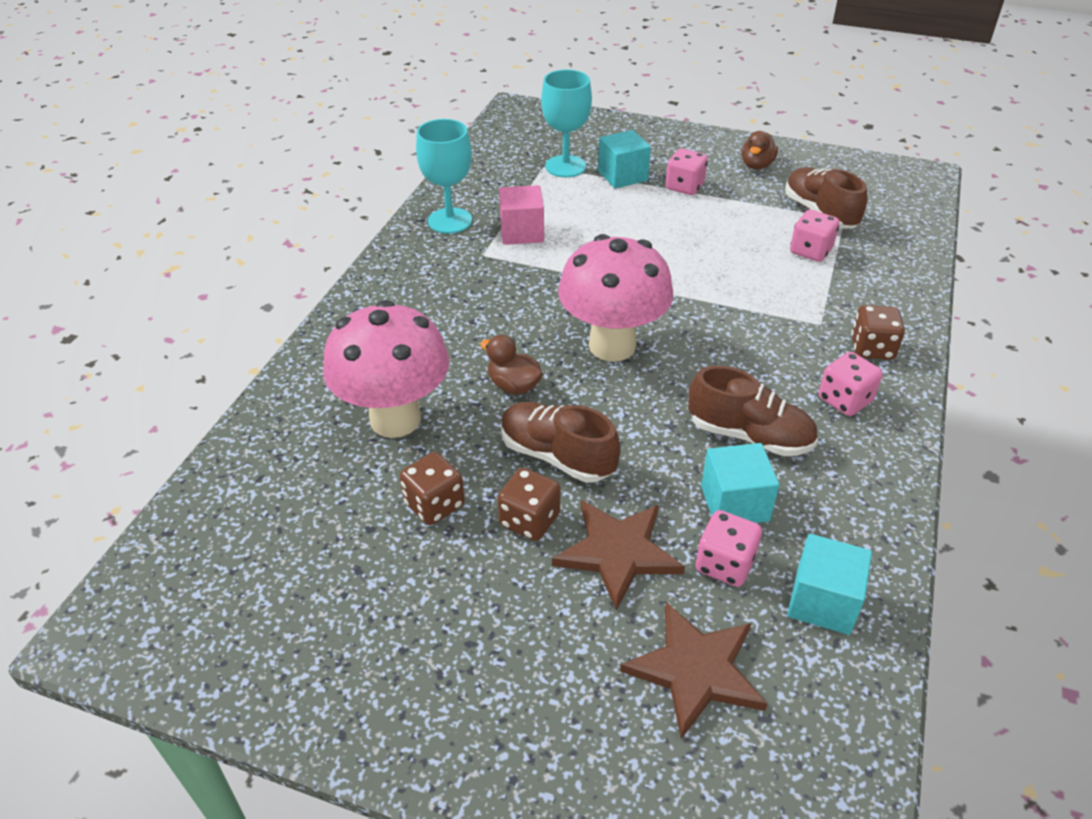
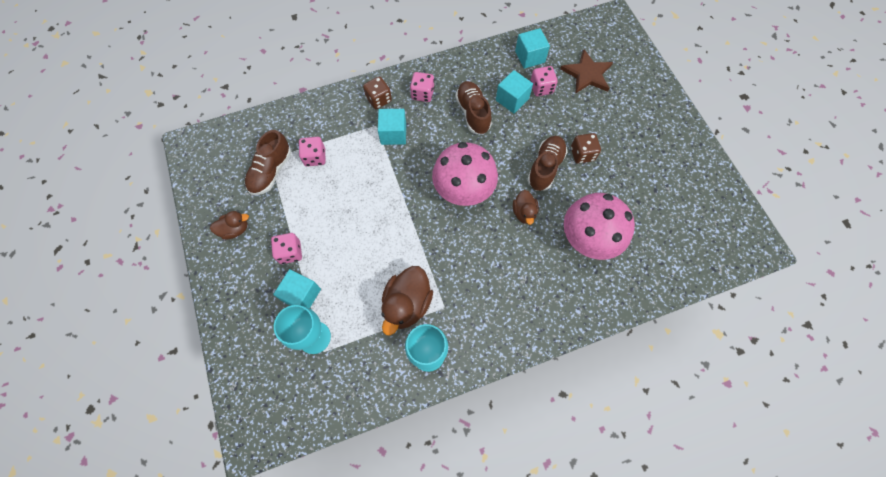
camera: 130 degrees left, 25 degrees up
brown dice [399,452,465,525] -> none
pink cube [499,185,544,245] -> brown duck [381,266,433,335]
brown shoe [501,402,621,483] -> brown shoe turned 150 degrees counterclockwise [527,136,567,191]
brown star [552,500,685,611] -> none
none -> turquoise cube [378,109,406,145]

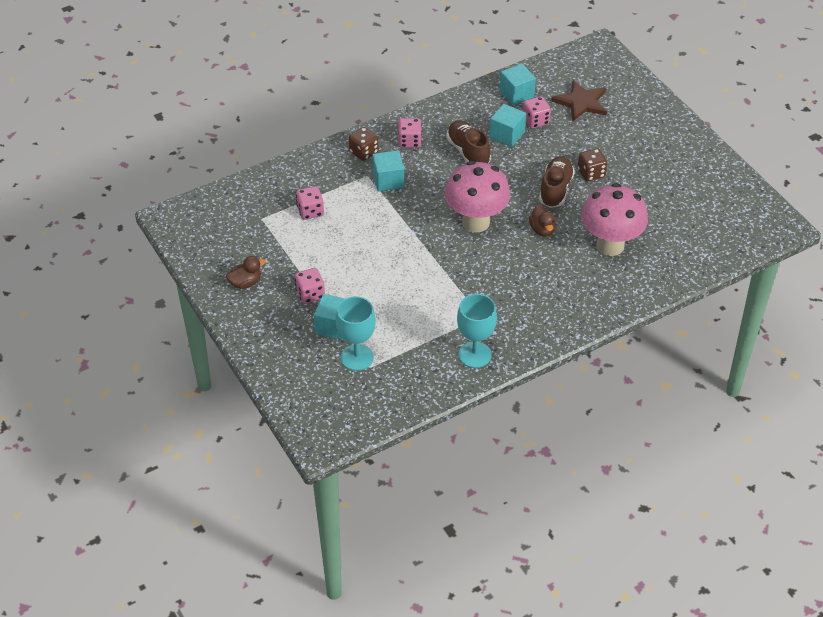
camera: 10 degrees left, 20 degrees down
brown shoe [245,130,291,195] -> none
brown duck [381,266,433,335] -> none

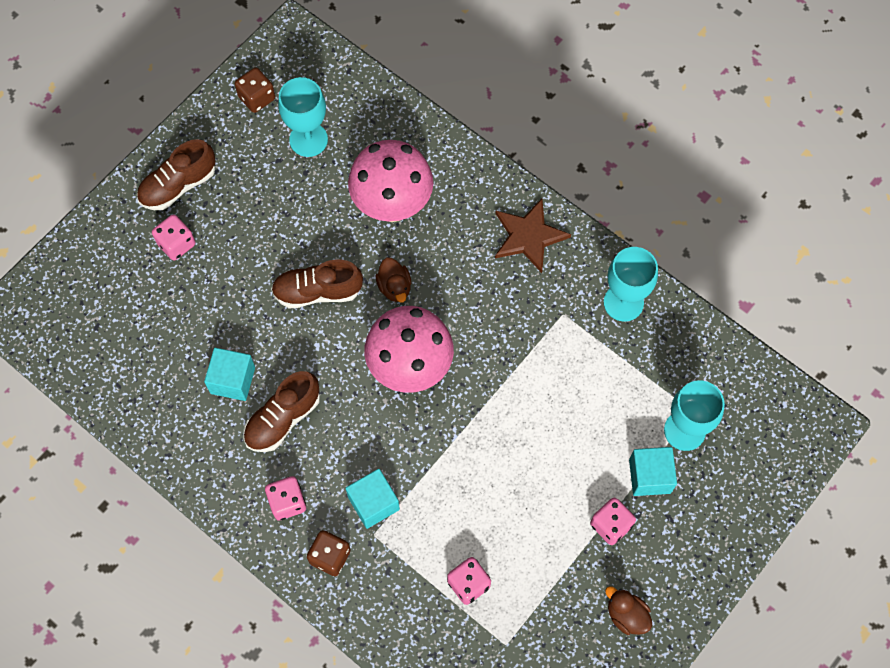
camera: 110 degrees left, 20 degrees up
turquoise cube [500,64,536,105] -> none
pink dice [523,96,551,128] -> pink dice moved to [152,214,195,260]
brown duck [529,205,556,237] -> brown duck turned 105 degrees clockwise [375,258,411,302]
brown star [552,79,607,121] -> brown star moved to [495,199,571,273]
brown dice [578,148,607,181] -> brown dice moved to [235,68,275,113]
none -> brown shoe [137,139,216,210]
none -> turquoise goblet [278,77,328,157]

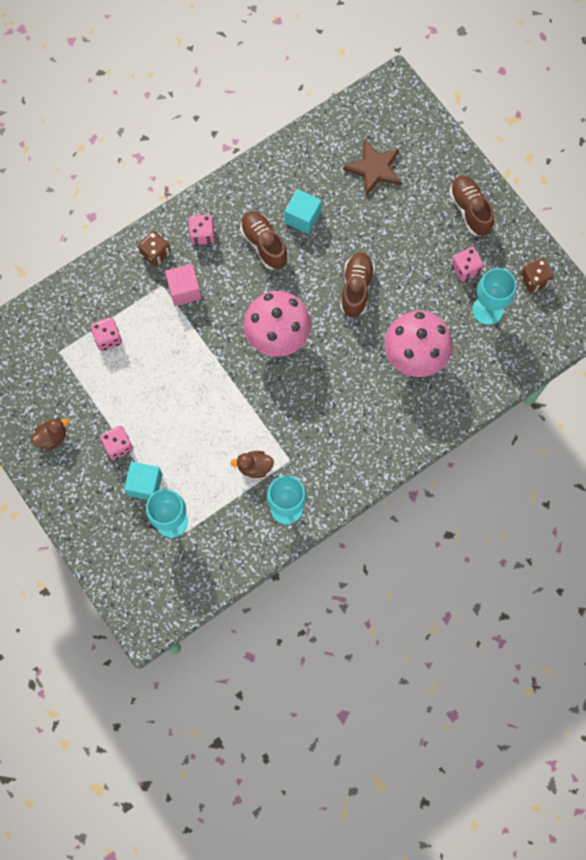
camera: 105 degrees right, 5 degrees up
pink dice [152,214,195,260] -> pink dice moved to [451,247,484,282]
turquoise cube [346,469,400,529] -> pink cube [165,264,201,306]
brown duck [375,258,411,302] -> brown duck moved to [231,451,274,478]
brown star [495,199,571,273] -> brown star moved to [343,140,402,196]

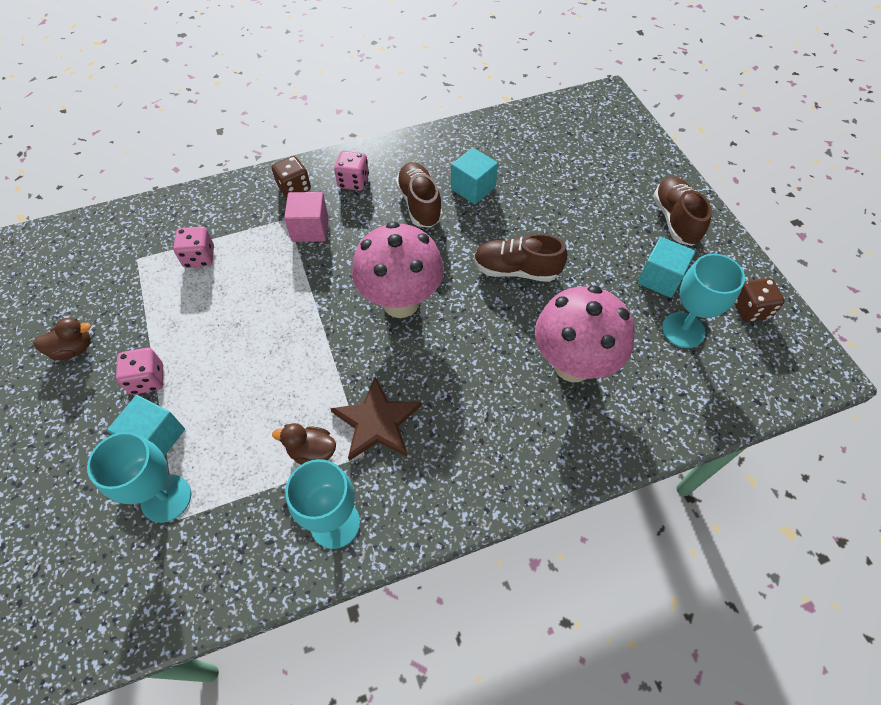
camera: 15 degrees right, 15 degrees down
brown shoe [340,253,375,318] -> brown shoe turned 105 degrees counterclockwise [474,233,568,282]
brown star [343,140,402,196] -> brown star moved to [330,377,422,461]
pink dice [451,247,484,282] -> turquoise cube [638,237,696,298]

